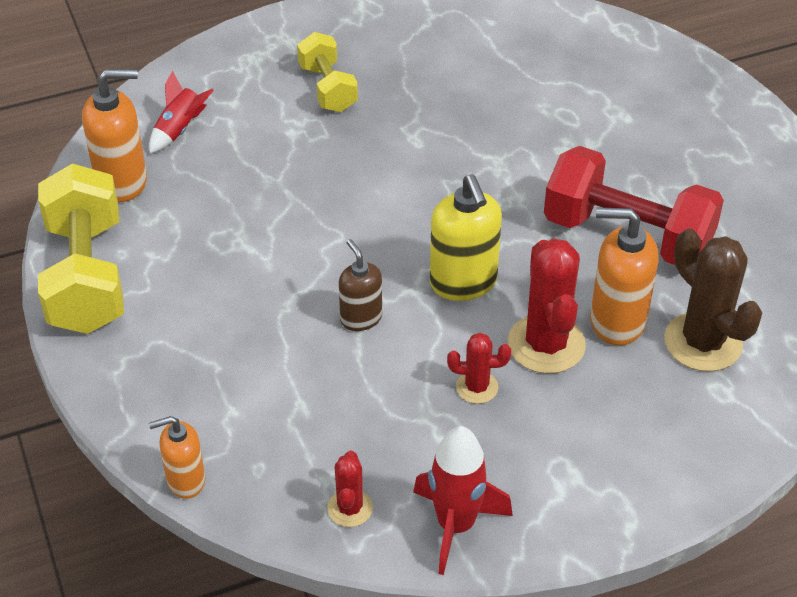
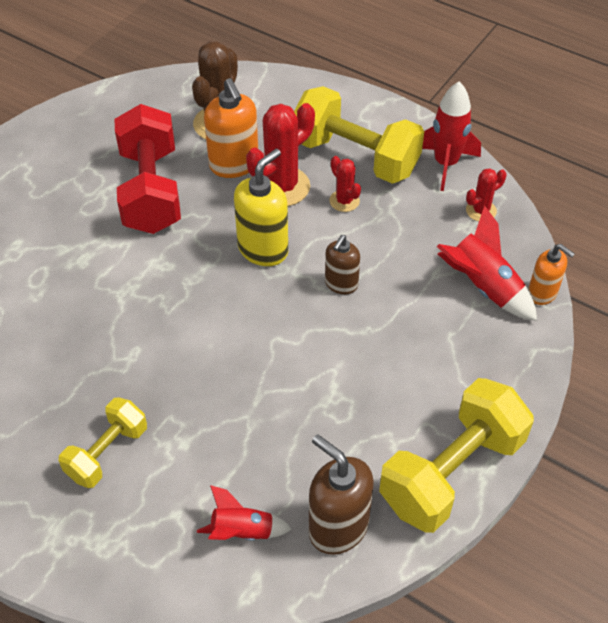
camera: 125 degrees left, 5 degrees up
orange soap dispenser [82,69,147,202] -> brown soap dispenser [309,434,374,555]
none -> yellow dumbbell [294,86,424,184]
none -> red rocket [437,206,537,321]

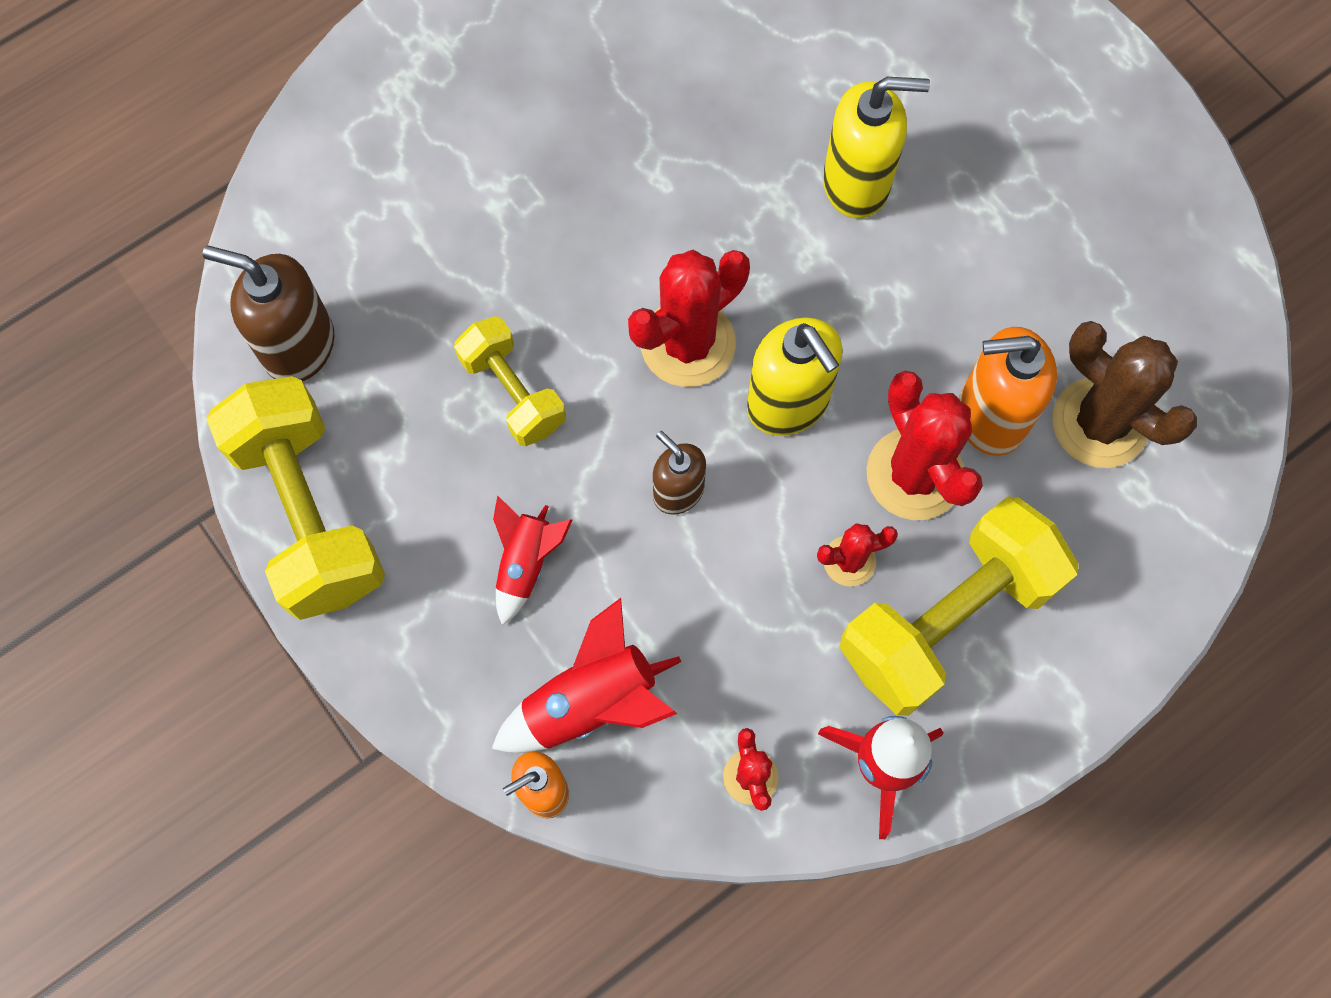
camera: 110 degrees right, 20 degrees up
yellow dumbbell [59,398,147,488] -> yellow dumbbell moved to [454,316,566,446]
red dumbbell [115,104,181,234] -> none
red rocket [197,485,292,541] -> red rocket moved to [493,495,572,625]
brown soap dispenser [309,434,374,555] -> brown soap dispenser turned 135 degrees counterclockwise [203,245,335,381]
none -> red cactus [628,250,750,387]
none -> yellow soap dispenser [823,77,930,219]

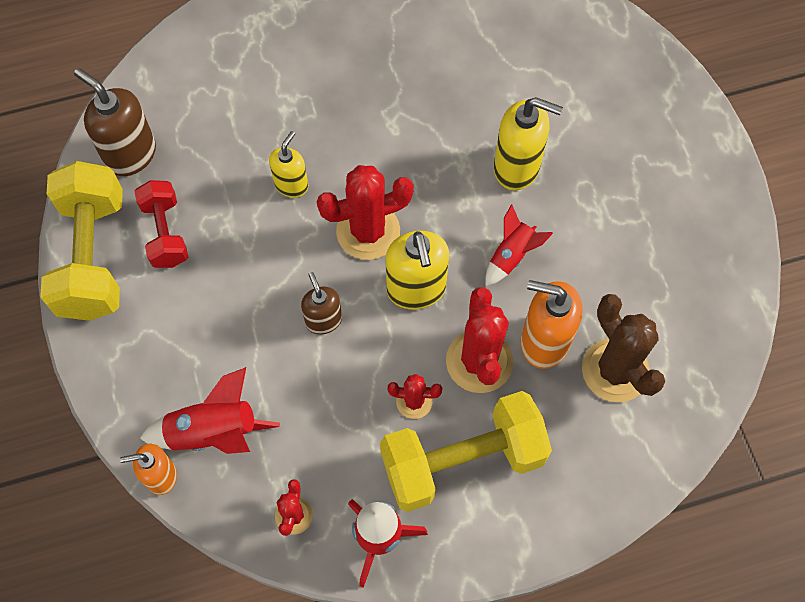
camera: 20 degrees right, 5 degrees down
yellow dumbbell [454,316,566,446] -> none
red rocket [493,495,572,625] -> red rocket moved to [485,204,553,286]
none -> red dumbbell [134,180,188,268]
none -> yellow soap dispenser [269,131,308,198]

